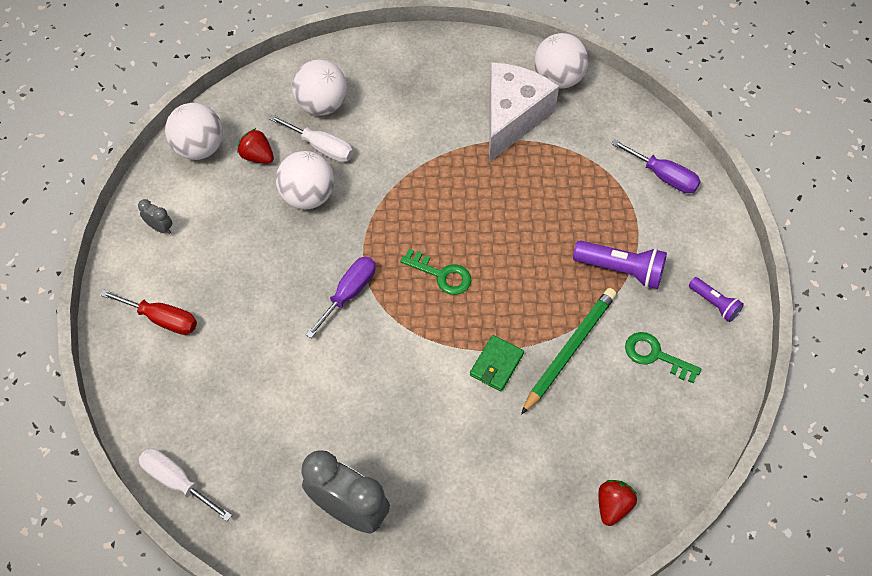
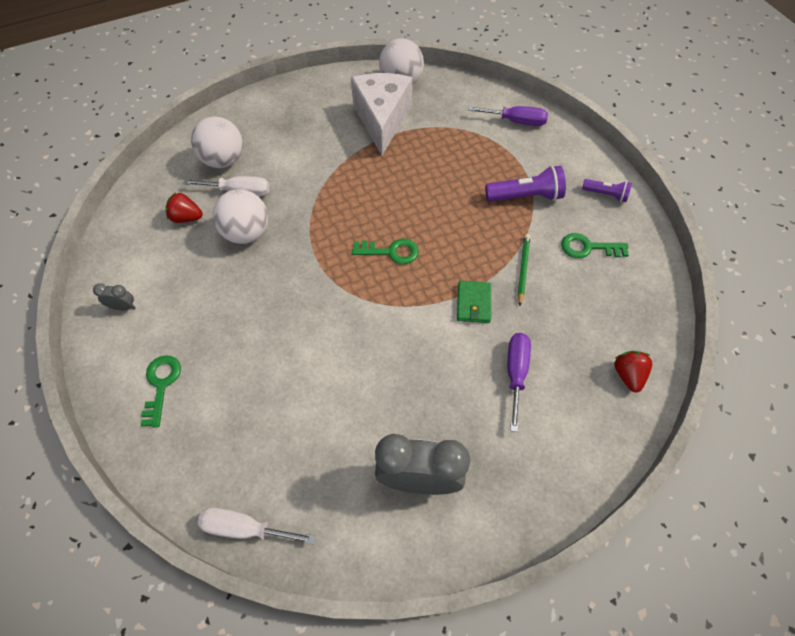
camera: 25 degrees left, 0 degrees up
red screwdriver [100,289,197,335] -> green key [141,355,181,428]
white ball [165,103,223,160] -> none
purple screwdriver [305,257,376,338] -> purple screwdriver moved to [508,333,531,432]
green pencil [521,288,617,415] -> green pencil [518,234,530,306], size x0.59

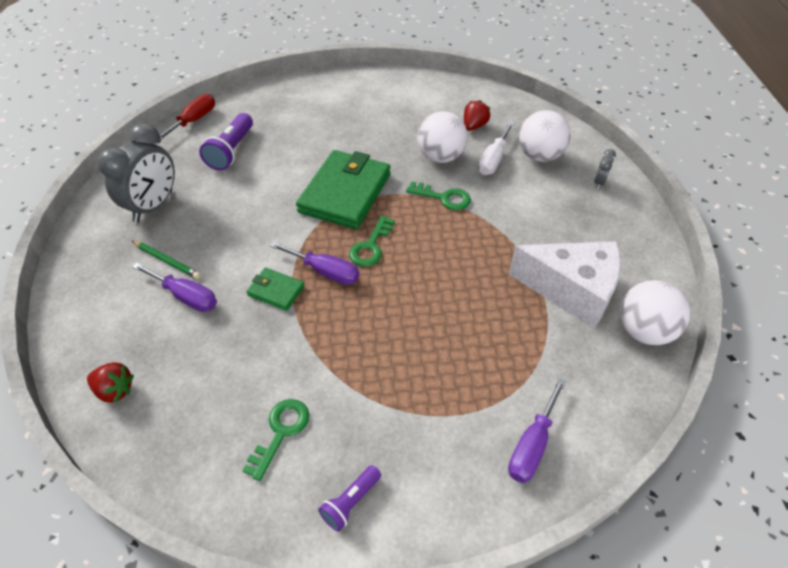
camera: 110 degrees right, 10 degrees down
grey clock [93,283,136,311] -> grey clock moved to [594,149,616,189]
green key [141,355,181,428] -> green key moved to [406,182,471,210]
white screwdriver [198,508,316,544] -> red screwdriver [160,94,215,139]
purple flashlight [485,166,566,202] -> purple flashlight moved to [199,113,253,171]
green pencil [518,234,530,306] -> green pencil moved to [132,241,201,279]
none -> purple screwdriver [270,242,359,285]
none -> green wallet [296,150,390,229]

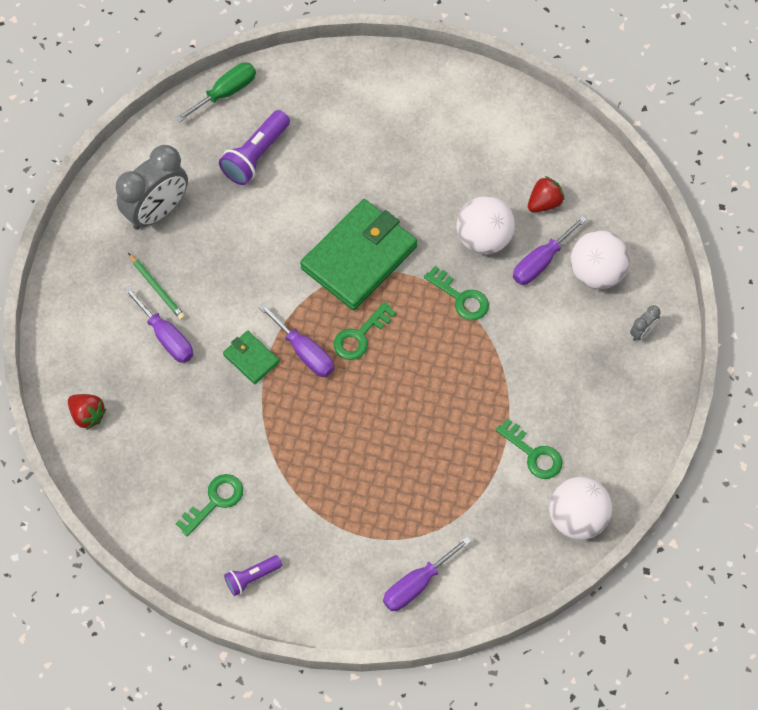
camera: 20 degrees right, 15 degrees up
red screwdriver [160,94,215,139] -> green screwdriver [175,62,256,123]
white screwdriver [478,122,514,175] -> purple screwdriver [513,215,587,285]
white cheese [509,241,621,329] -> green key [496,418,563,479]

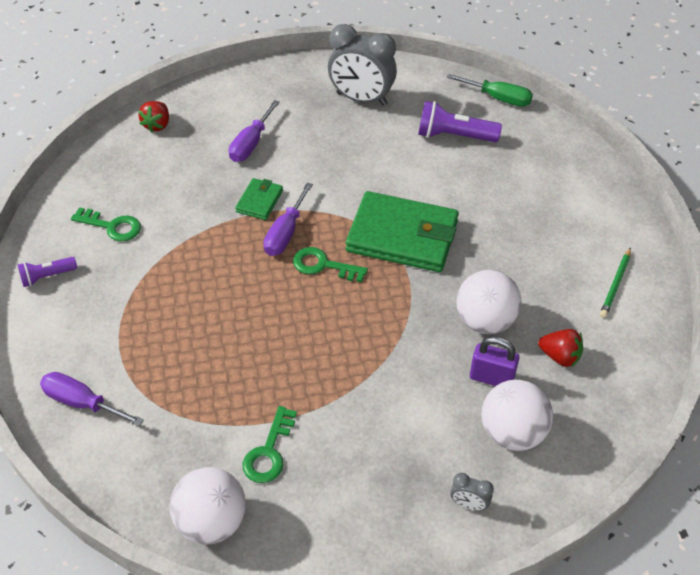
camera: 65 degrees right, 15 degrees down
green pencil [128,253,185,320] -> green pencil moved to [600,247,631,318]
purple flashlight [224,555,282,596] -> purple flashlight turned 60 degrees counterclockwise [18,257,77,287]
green key [424,266,489,320] -> none
purple screwdriver [513,215,587,285] -> purple padlock [470,337,519,386]

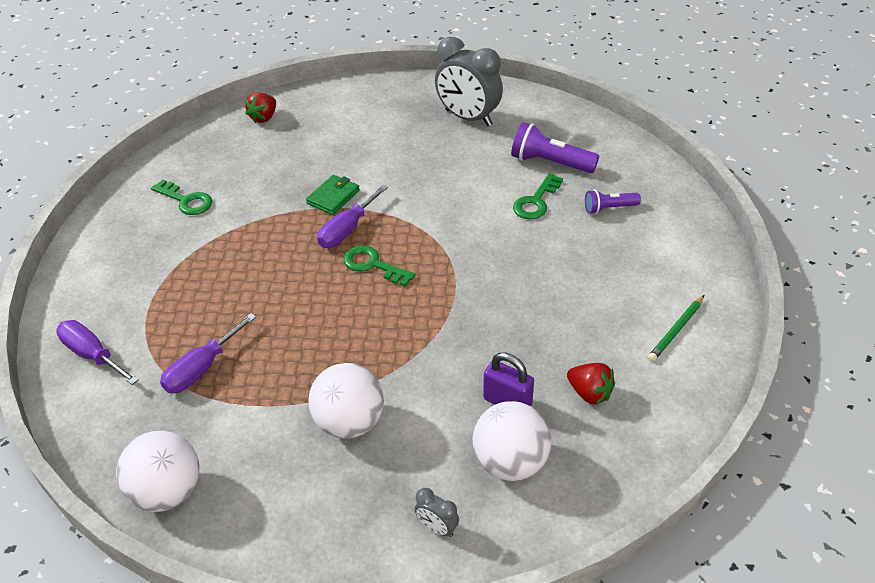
camera: 15 degrees right, 5 degrees down
purple flashlight [18,257,77,287] -> purple flashlight moved to [585,189,641,214]
purple screwdriver [229,100,280,162] -> purple screwdriver moved to [160,313,256,394]
green key [243,406,297,483] -> green key moved to [513,173,563,220]
green wallet [346,191,459,272] -> none
green screwdriver [447,74,533,107] -> none
white ball [456,270,522,334] -> white ball moved to [308,363,384,439]

